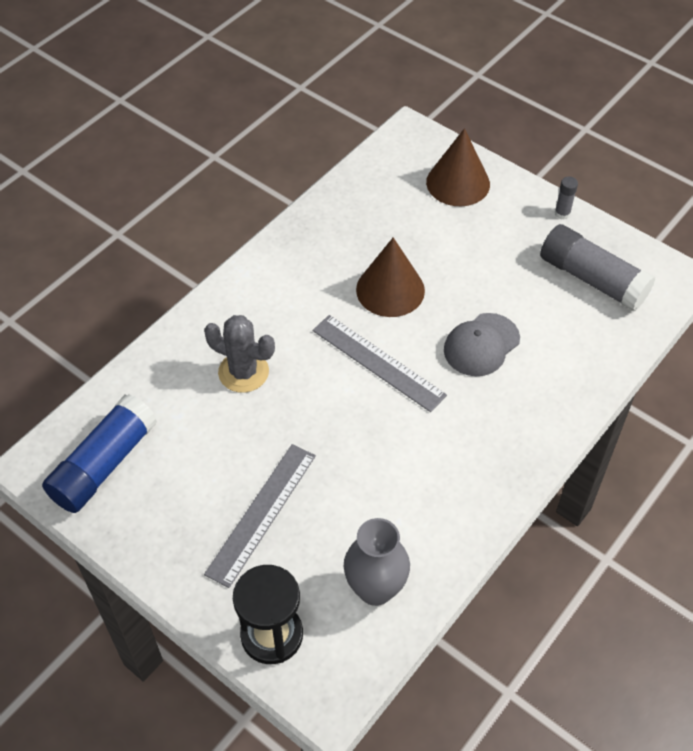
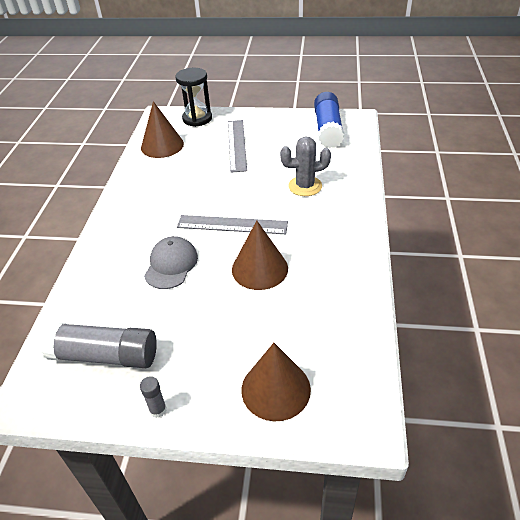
camera: 150 degrees right, 10 degrees down
grey vase [344,518,410,606] -> brown cone [141,101,184,158]

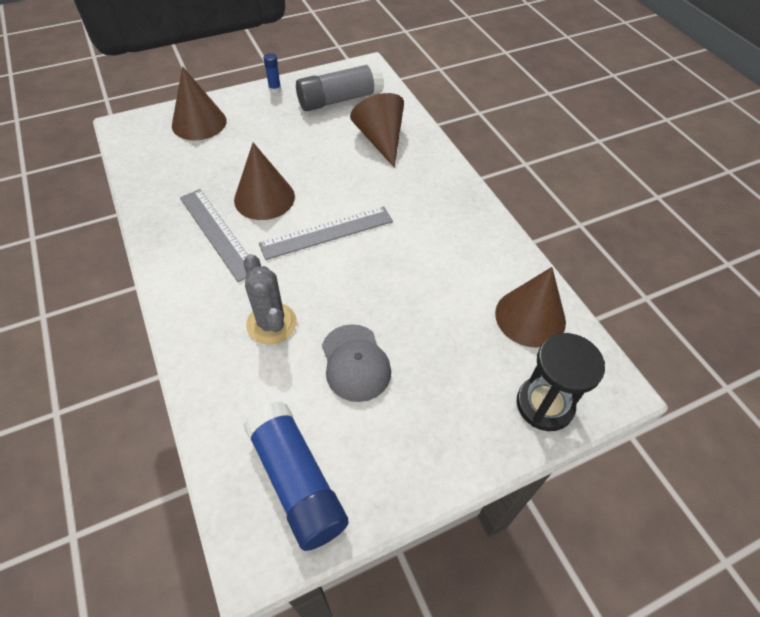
camera: 145 degrees right, 10 degrees up
grey glue stick [140,376,167,418] -> blue glue stick [263,53,281,93]
grey cap [144,236,198,289] -> grey cap moved to [322,324,391,402]
grey ruler [228,120,247,173] -> grey ruler moved to [180,189,248,282]
grey cactus [280,137,331,196] -> grey cactus turned 75 degrees counterclockwise [244,254,297,344]
none -> brown cone [350,93,404,168]

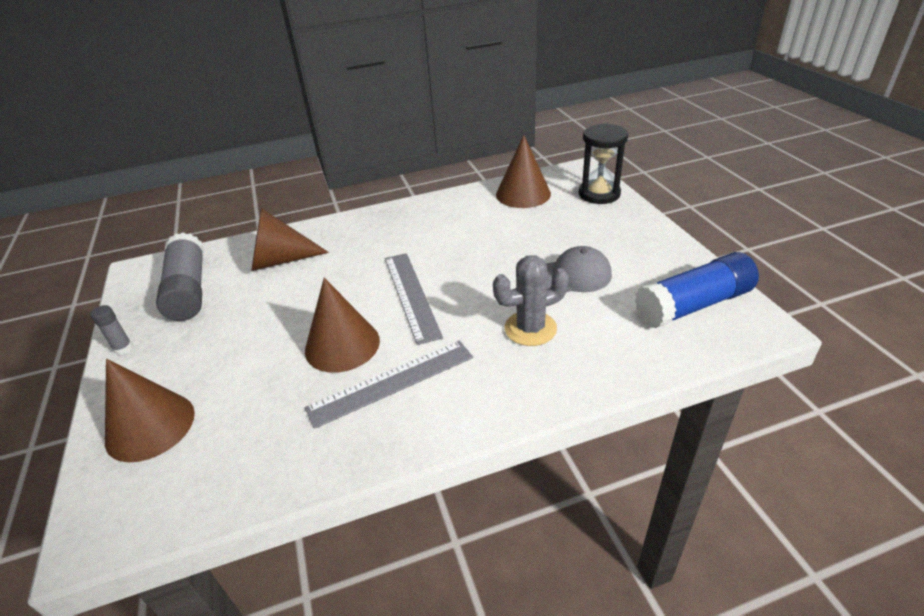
camera: 80 degrees left, 15 degrees down
blue glue stick [263,53,281,93] -> grey glue stick [90,305,133,355]

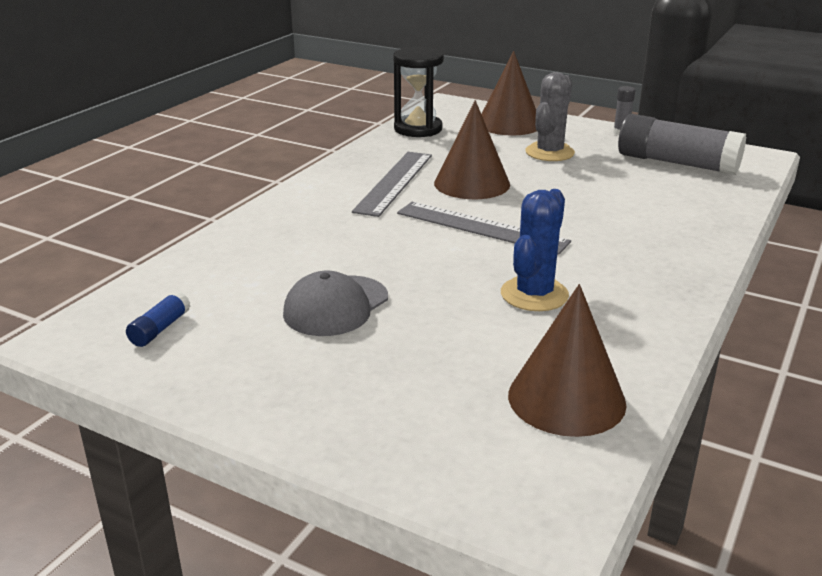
camera: 135 degrees right, 10 degrees down
brown cone [252,208,329,271] -> none
grey cactus [493,255,569,346] -> grey cactus moved to [525,72,575,161]
black hourglass [579,123,628,204] -> black hourglass moved to [393,47,444,137]
blue glue stick [635,252,759,328] -> blue glue stick [126,291,191,347], size x0.43
none -> blue cactus [501,189,569,311]

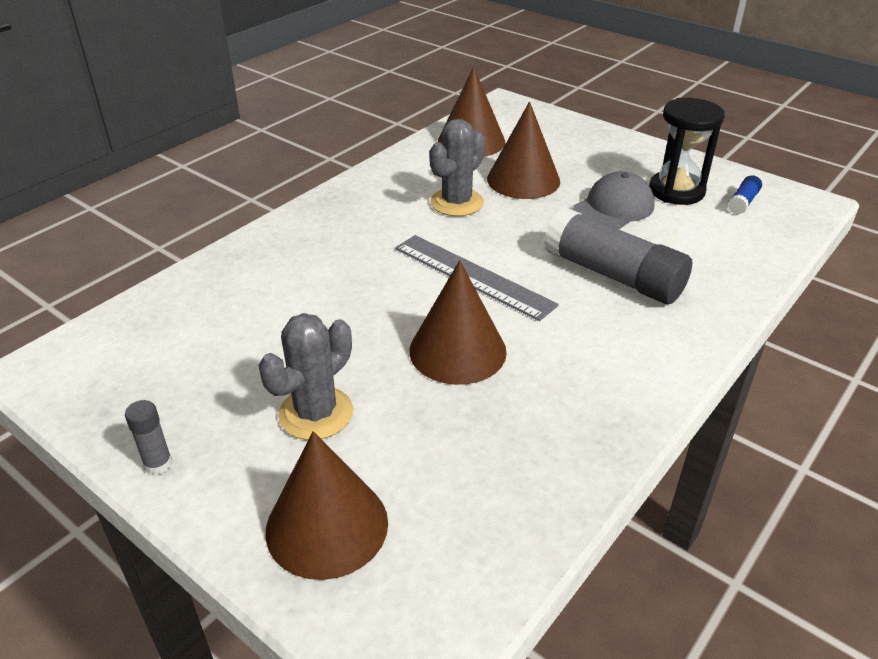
camera: 170 degrees left, 10 degrees up
grey ruler [352,152,432,217] -> none
black hourglass [393,47,444,137] -> black hourglass moved to [649,98,725,205]
blue cactus [501,189,569,311] -> grey cactus [429,119,485,216]
grey glue stick [618,114,746,175] -> grey glue stick moved to [544,208,692,304]
none -> brown cone [487,101,560,199]

